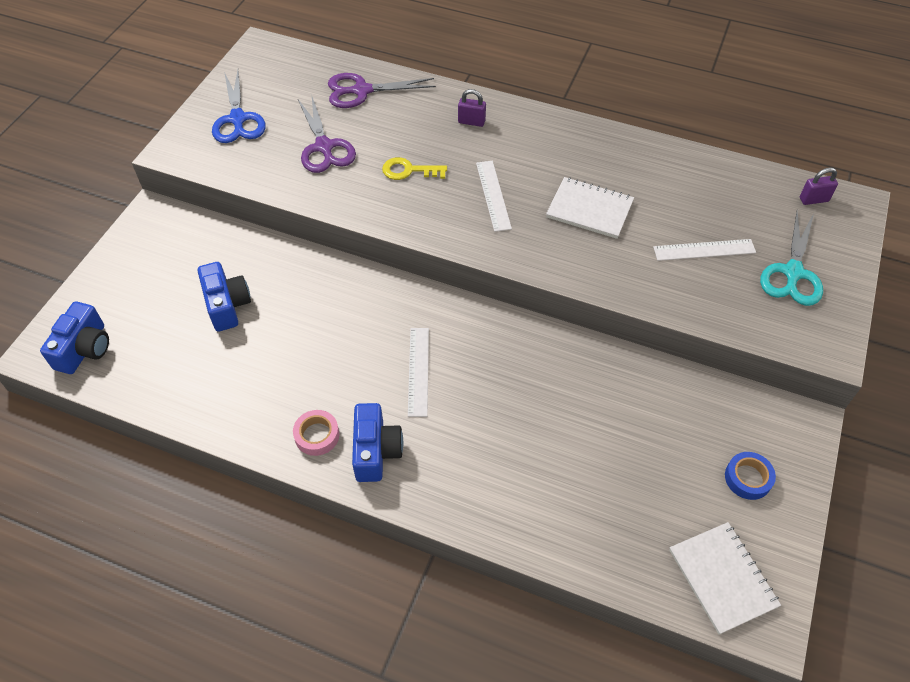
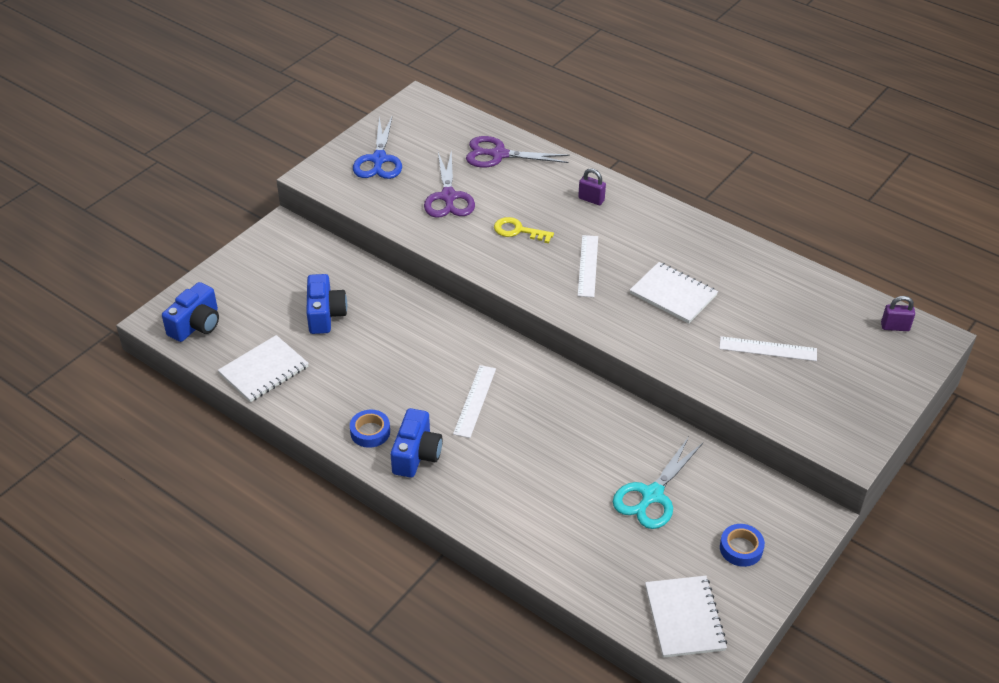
camera: 15 degrees right, 10 degrees down
pink tape [293,410,339,456] -> blue tape [350,410,390,448]
turquoise scissors [760,211,823,306] -> turquoise scissors moved to [613,437,703,529]
none -> white notebook [218,335,309,402]

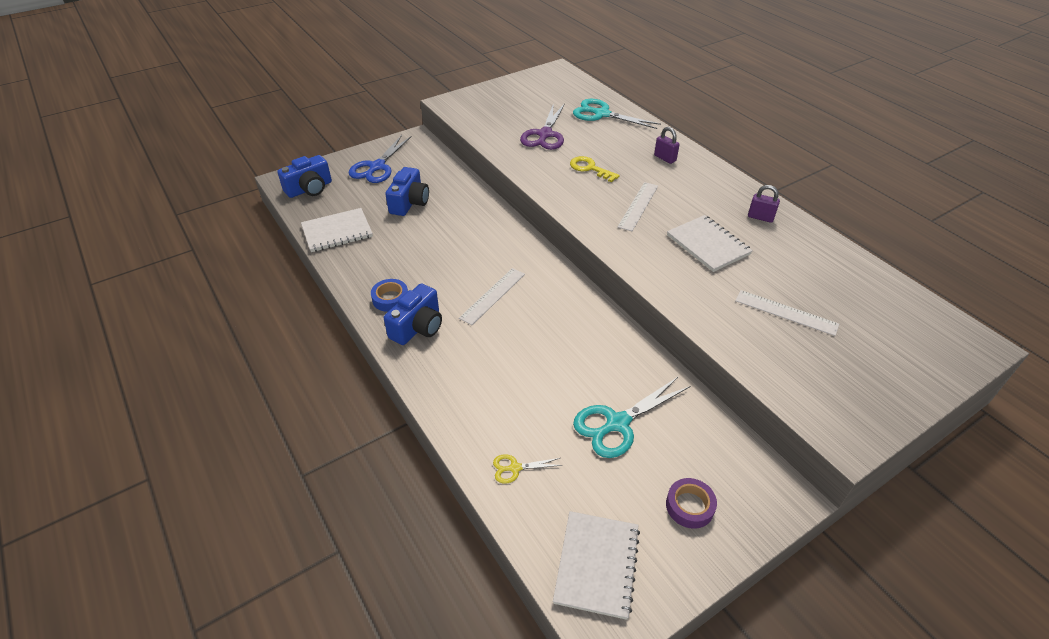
camera: 20 degrees right, 0 degrees up
blue scissors [353,115,402,179] -> blue scissors moved to [349,135,412,183]
purple scissors [466,136,570,167] -> turquoise scissors [573,99,661,129]
blue tape [720,524,765,567] -> purple tape [666,478,717,529]
purple padlock [881,296,915,331] -> purple padlock moved to [748,185,780,223]
none -> yellow scissors [493,454,563,484]

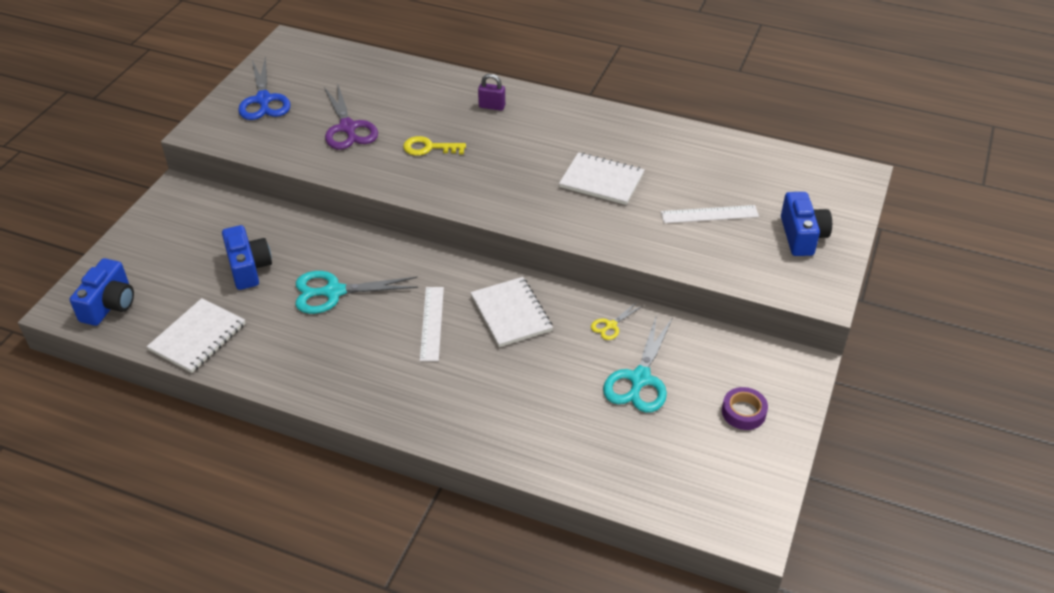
camera: 35 degrees left, 0 degrees up
blue scissors [349,135,412,183] -> blue scissors moved to [238,57,290,120]
blue tape [371,279,408,312] -> none
blue camera [384,283,442,345] -> blue camera moved to [781,192,832,256]
yellow scissors [493,454,563,484] -> yellow scissors moved to [591,302,642,340]
white notebook [553,511,640,620] -> white notebook moved to [470,277,553,347]
turquoise scissors [573,99,661,129] -> turquoise scissors moved to [295,271,418,314]
white ruler [618,182,658,231] -> none
purple padlock [748,185,780,223] -> none

